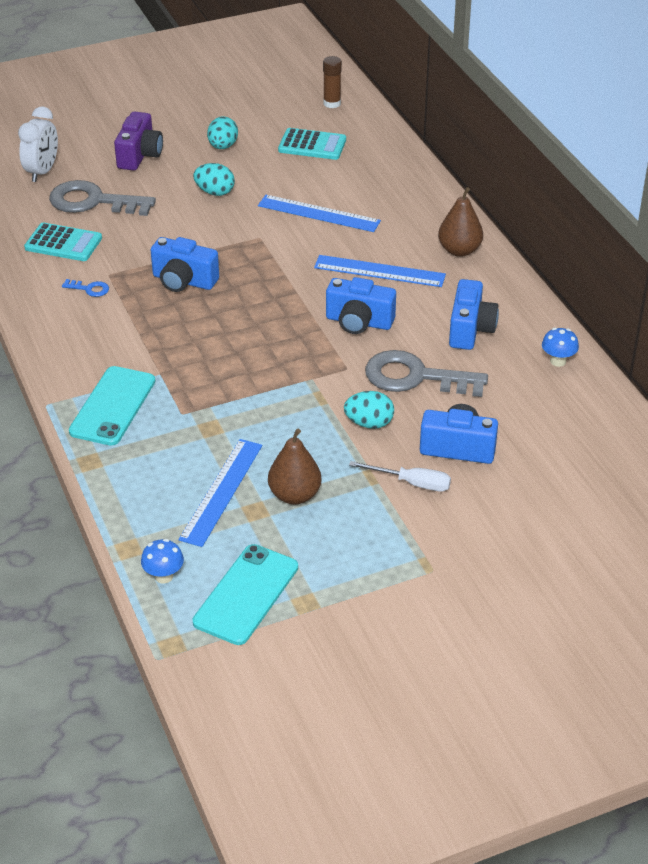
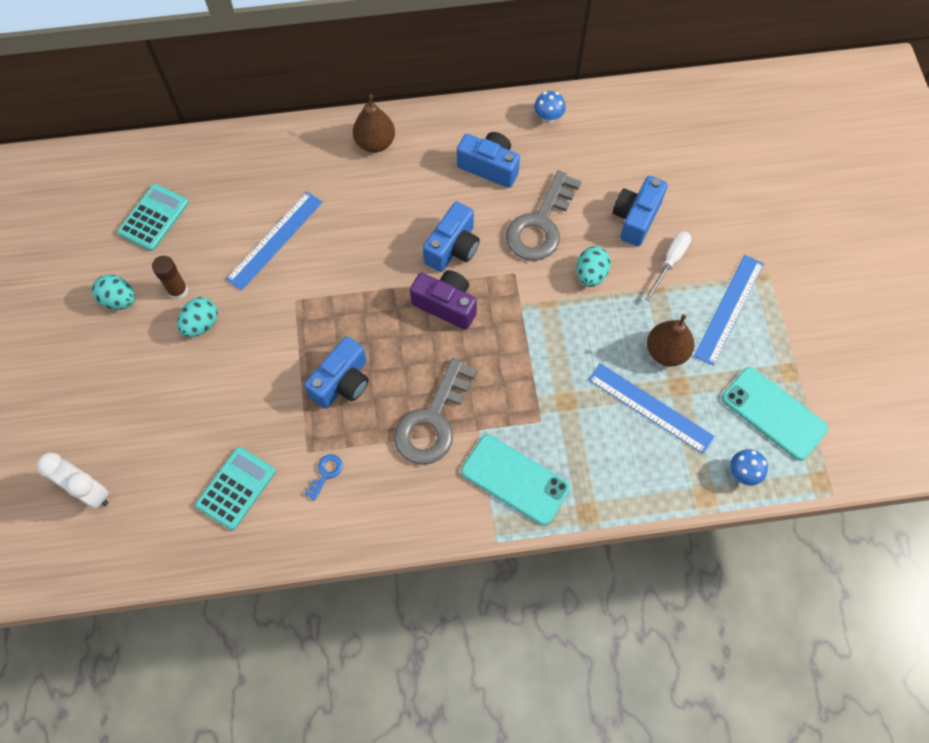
camera: 75 degrees left, 25 degrees up
grey key [49,180,156,216] -> grey key moved to [394,358,478,465]
purple camera [114,111,163,171] -> purple camera moved to [410,270,477,330]
blue ruler [314,255,446,287] -> blue ruler moved to [694,255,764,366]
brown glue stick [323,56,342,108] -> brown glue stick moved to [152,256,188,300]

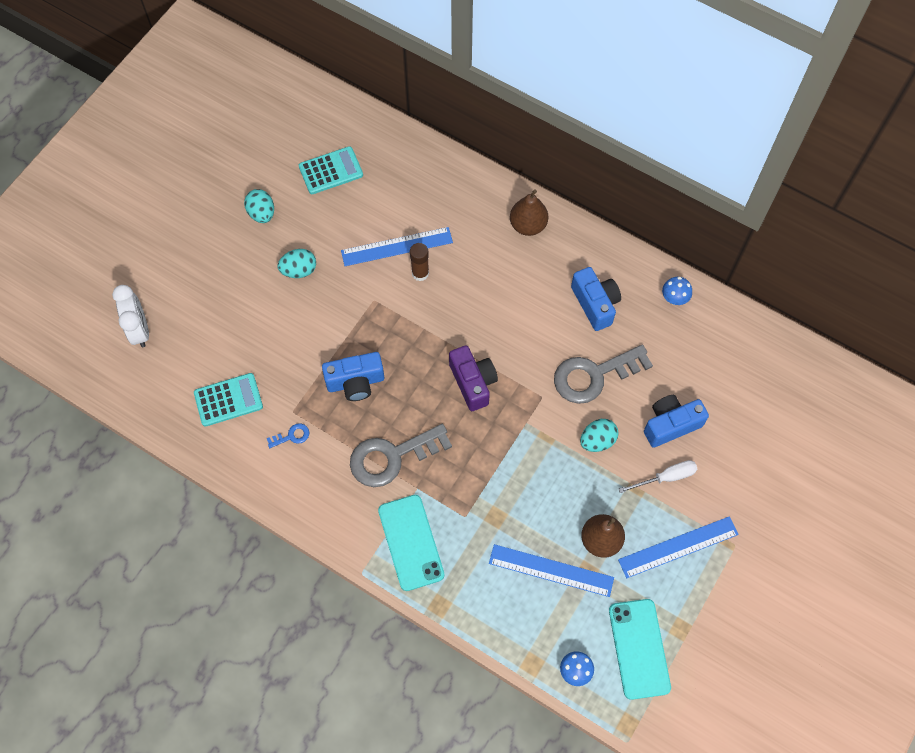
camera: 40 degrees right, 0 degrees up
brown glue stick [152,256,188,300] -> brown glue stick moved to [410,243,429,281]
blue camera [423,202,480,272] -> none
blue ruler [588,363,715,454] -> blue ruler turned 60 degrees counterclockwise [489,544,614,597]

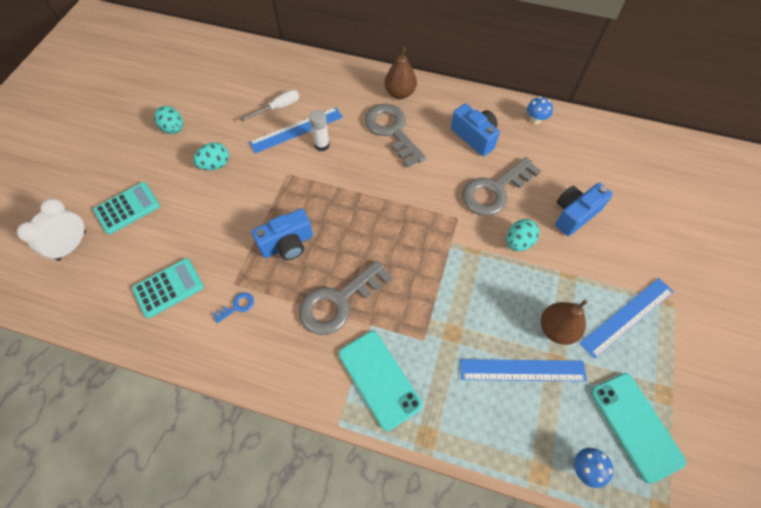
camera: 15 degrees left, 5 degrees down
white clock [112,285,149,347] -> white clock turned 120 degrees counterclockwise [17,199,86,261]
turquoise calculator [299,146,363,194] -> turquoise calculator moved to [93,182,160,234]
brown glue stick [410,243,429,281] -> white glue stick [309,110,330,151]
purple camera [449,345,498,411] -> none
white screwdriver [619,460,697,493] -> white screwdriver moved to [240,90,299,122]
none -> grey key [365,104,426,168]

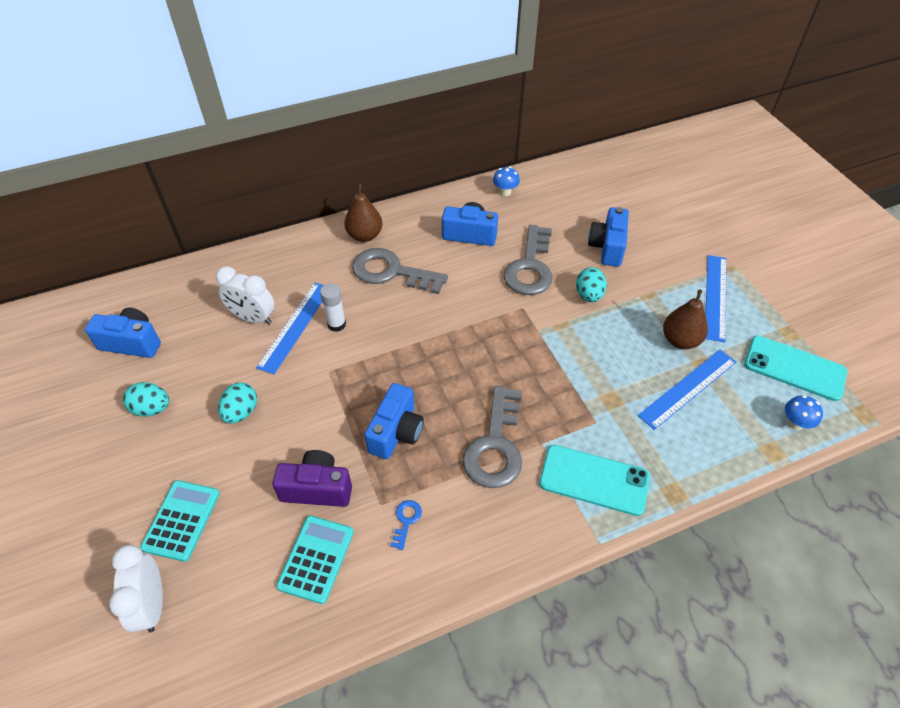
camera: 40 degrees left, 10 degrees down
white screwdriver [240,90,299,122] -> white clock [216,266,274,325]
none -> blue camera [85,307,161,358]
none -> purple camera [272,450,352,507]

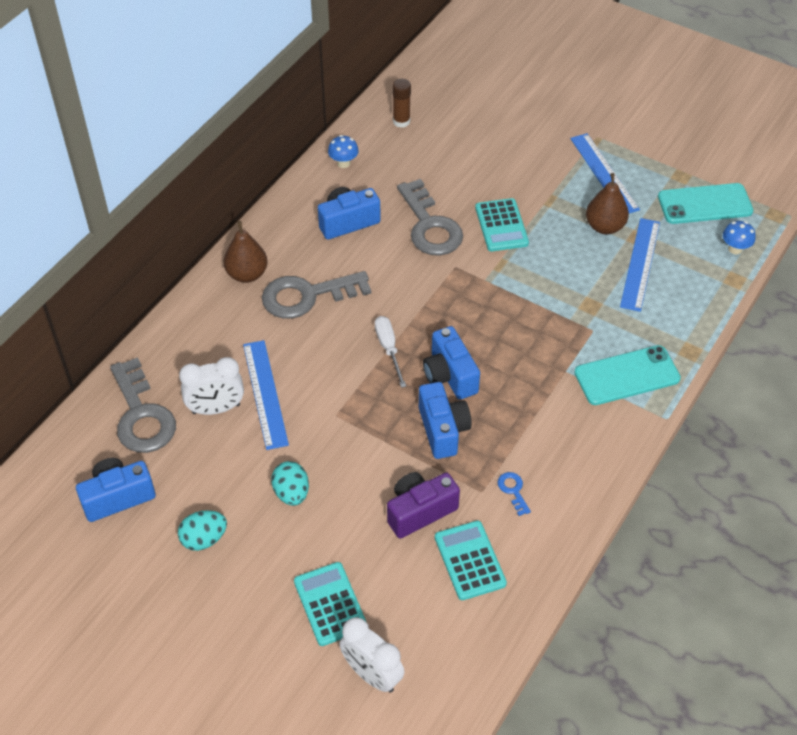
camera: 35 degrees left, 0 degrees up
white glue stick [320,283,346,332] -> none
grey key [463,386,522,488] -> grey key moved to [110,357,176,453]
turquoise egg [576,267,607,302] -> turquoise calculator [475,198,529,251]
blue camera [588,207,629,267] -> blue camera moved to [423,326,480,400]
none -> white screwdriver [375,316,406,388]
none -> brown glue stick [392,79,411,128]

